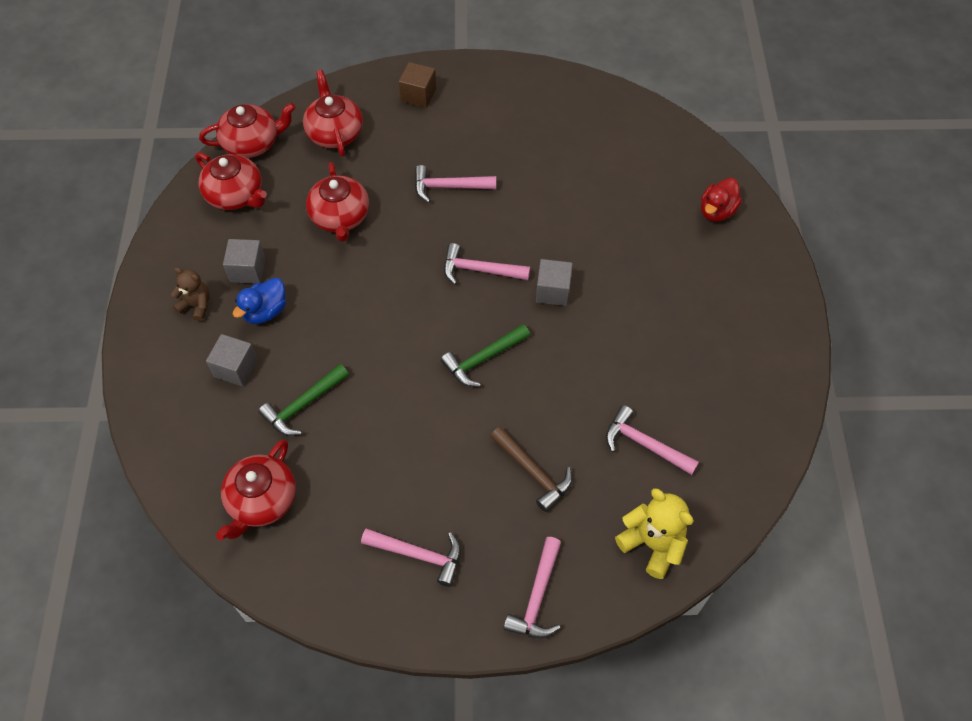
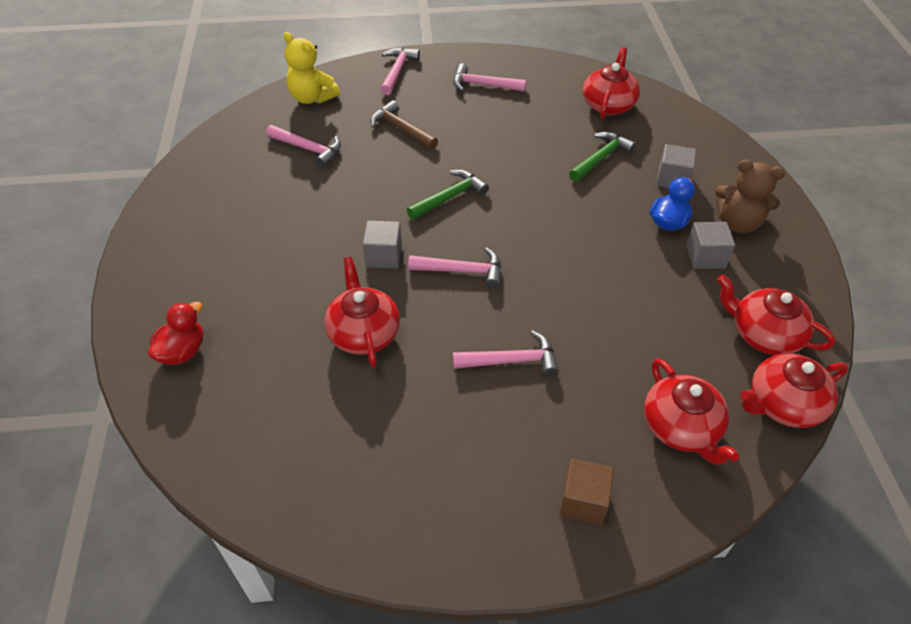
camera: 175 degrees right, 10 degrees down
brown teddy bear [171,267,210,322] -> brown teddy bear [715,160,785,234], size x1.55
red teapot [306,162,369,242] -> red teapot moved to [324,257,400,367]

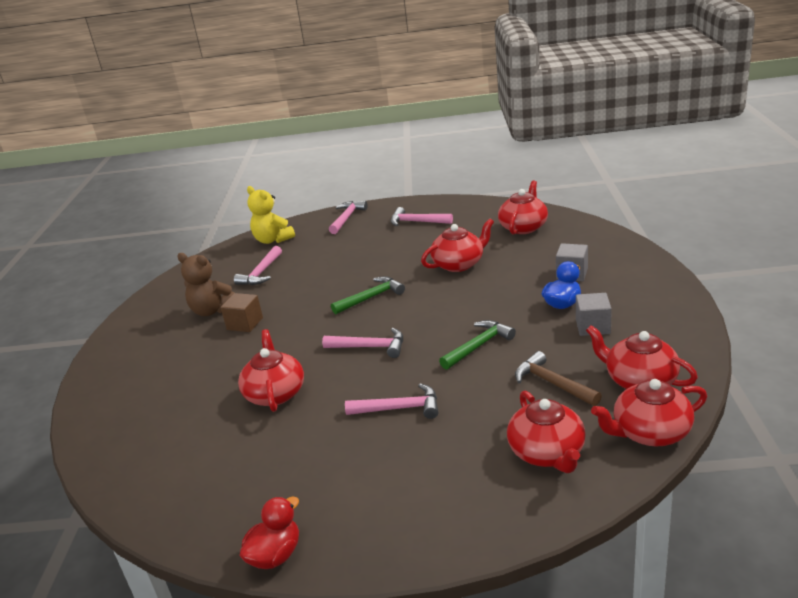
camera: 10 degrees right, 20 degrees down
red duck [148,302,204,365] -> red duck moved to [240,496,299,569]
pink hammer [266,125,341,168] -> pink hammer turned 75 degrees clockwise [234,246,282,285]
grey cube [363,221,402,268] -> none
brown hammer [370,100,438,149] -> brown hammer moved to [515,351,602,406]
brown cube [560,459,614,525] -> brown cube moved to [221,293,263,332]
green hammer [569,132,636,182] -> green hammer moved to [439,320,516,370]
brown teddy bear [715,160,785,234] -> brown teddy bear moved to [177,253,234,316]
none -> red teapot [421,219,494,272]

